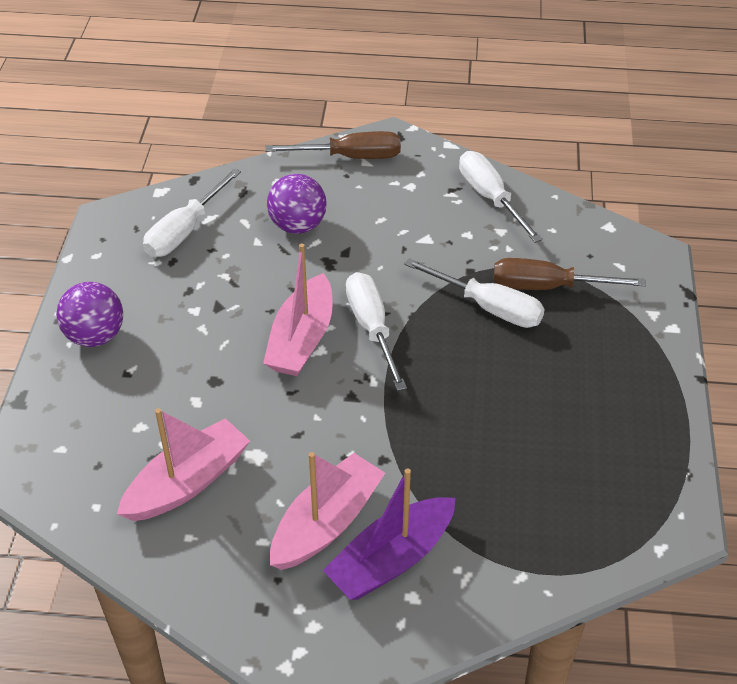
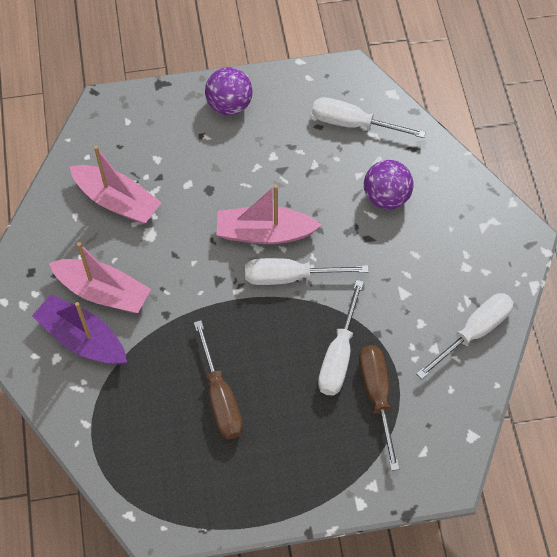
camera: 75 degrees right, 15 degrees up
brown screwdriver [265,131,401,159] -> brown screwdriver moved to [194,320,243,439]
white screwdriver [346,272,407,391] -> white screwdriver turned 150 degrees counterclockwise [245,258,369,285]

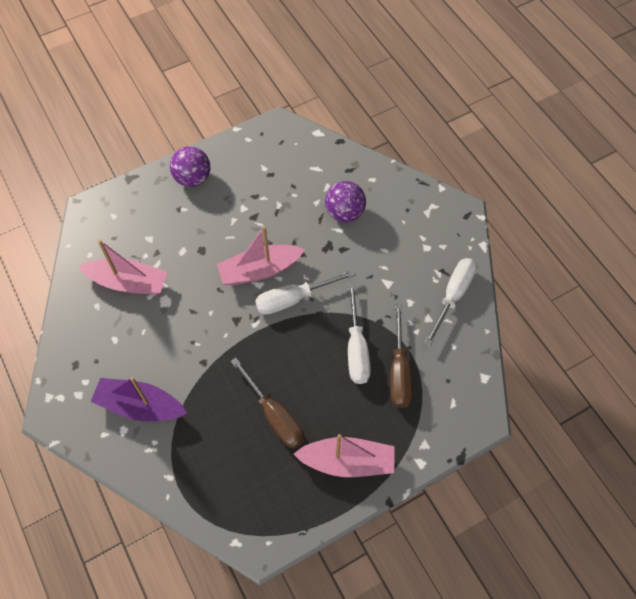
camera: 20 degrees left, 0 degrees up
pink boat [49,242,151,313] -> pink boat moved to [294,434,395,477]
white screwdriver [312,97,426,138] -> none
brown screwdriver [359,345,400,471] -> brown screwdriver turned 150 degrees counterclockwise [390,305,413,408]

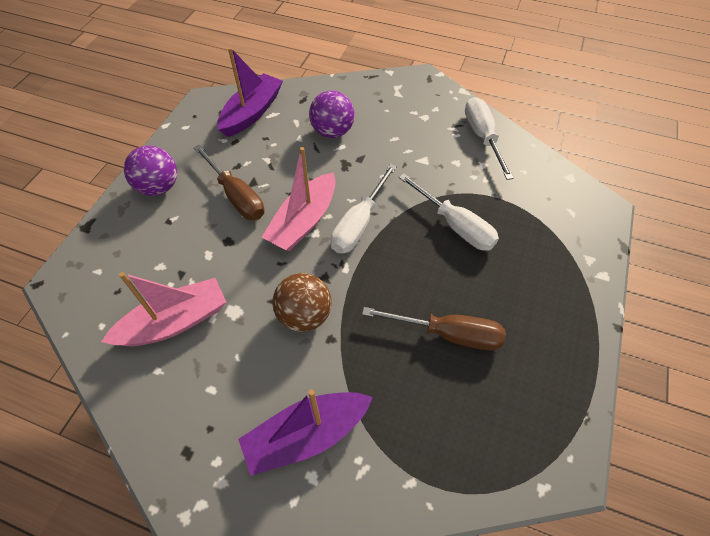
camera: 40 degrees left, 5 degrees down
pink boat [294,434,395,477] -> none
brown screwdriver [390,305,413,408] -> brown screwdriver moved to [194,145,264,220]
none -> purple boat [217,47,283,137]
none -> brown ball [272,273,332,332]

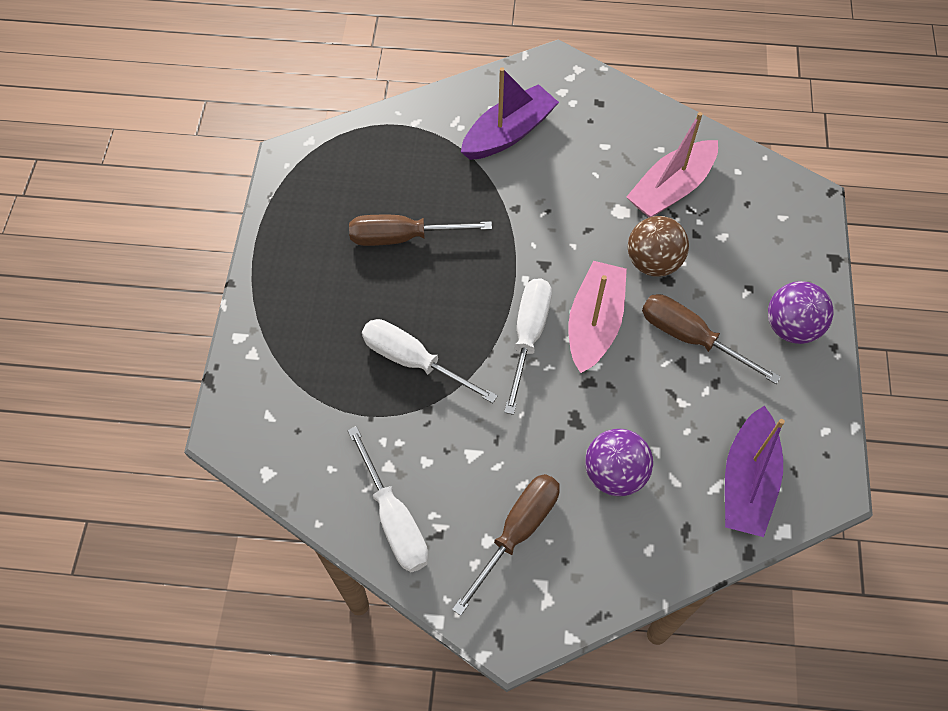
camera: 165 degrees right, 5 degrees up
brown ball [272,273,332,332] -> brown ball moved to [628,216,689,277]
none -> brown screwdriver [452,474,560,616]

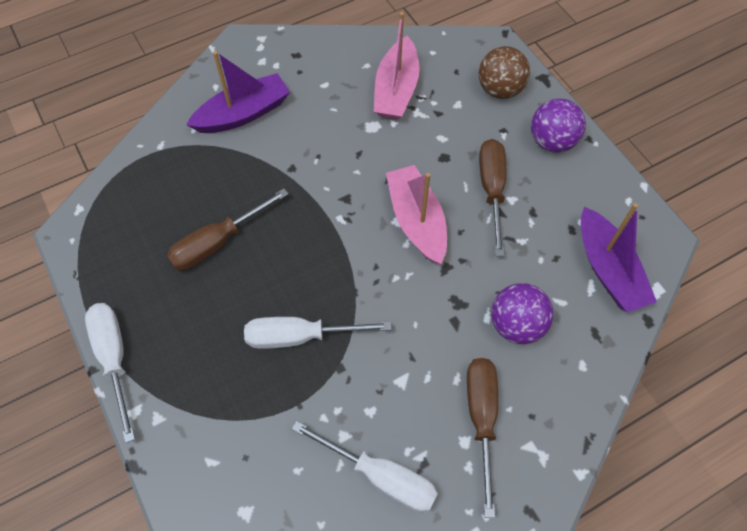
camera: 35 degrees left, 0 degrees up
purple boat [461,67,559,160] -> purple boat turned 45 degrees clockwise [186,51,290,133]
white screwdriver [504,278,552,415] -> white screwdriver moved to [85,303,135,443]
brown ball [628,216,689,277] -> brown ball moved to [479,46,530,99]
brown screwdriver [642,294,781,384] -> brown screwdriver turned 90 degrees clockwise [479,139,506,256]

